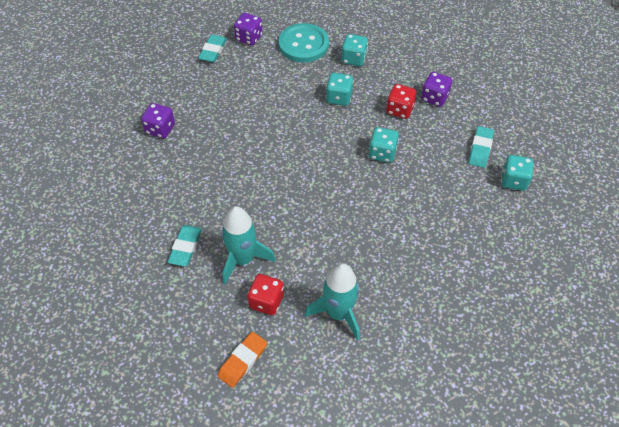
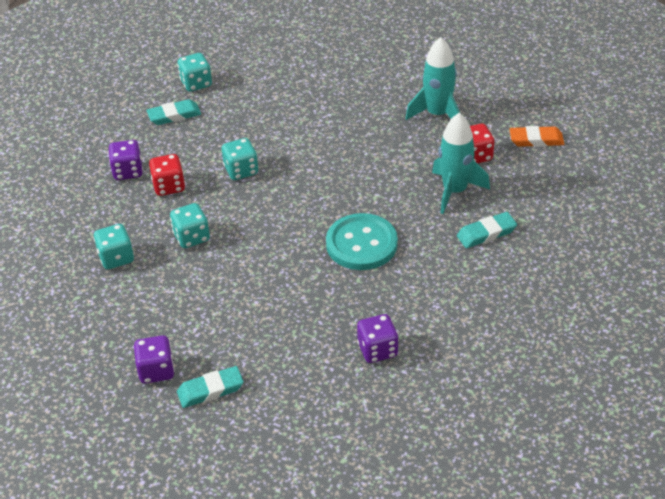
camera: 125 degrees left, 10 degrees down
turquoise button [279,23,329,62] -> turquoise button moved to [326,213,398,270]

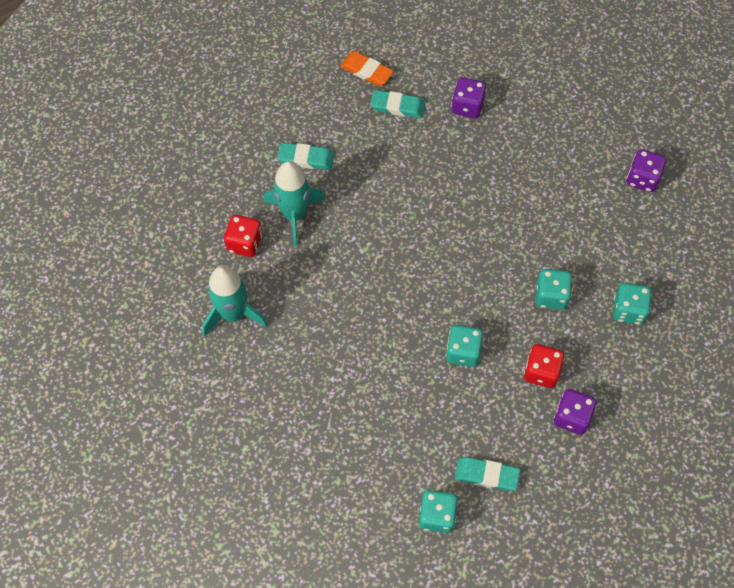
camera: 150 degrees left, 20 degrees up
turquoise eraser [177,366,244,408] -> turquoise eraser moved to [370,90,425,119]
turquoise button [326,213,398,270] -> none
orange eraser [509,126,564,147] -> orange eraser moved to [340,51,394,86]

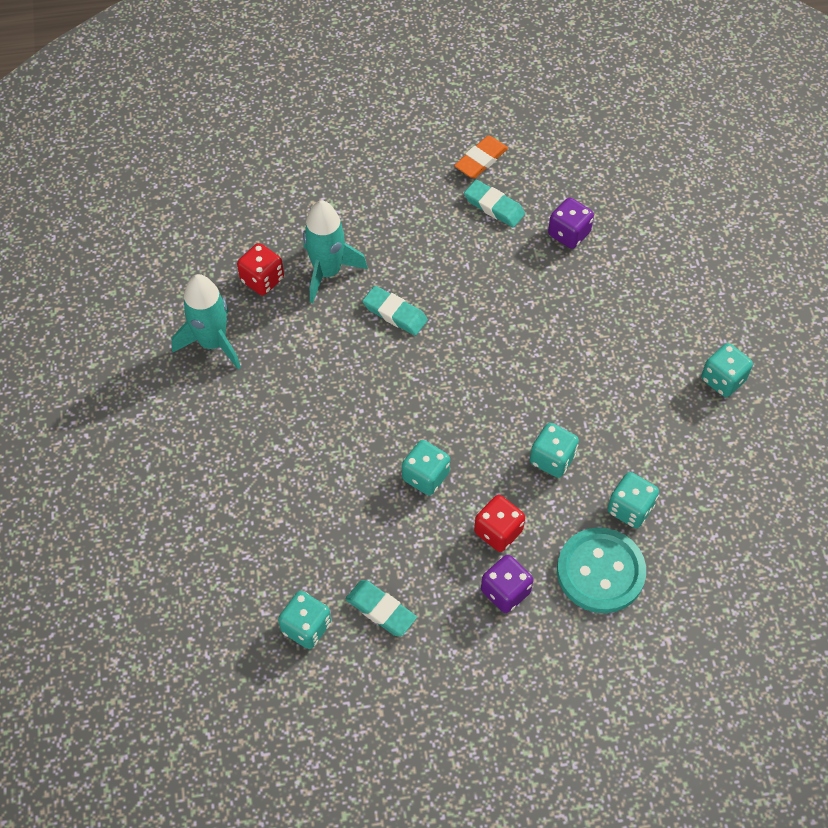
camera: 25 degrees right, 5 degrees down
turquoise eraser [278,143,334,170] -> turquoise eraser moved to [362,286,428,336]
orange eraser [340,51,394,86] -> orange eraser turned 75 degrees clockwise [454,135,508,178]
purple dice [627,149,666,192] -> turquoise dice [701,343,753,397]
none -> turquoise button [557,527,646,613]

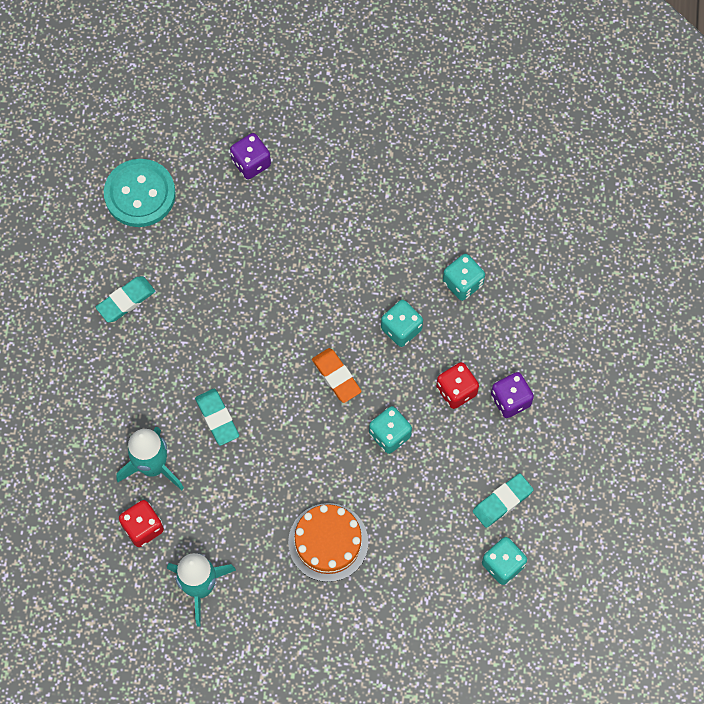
camera: 75 degrees left, 10 degrees up
turquoise eraser [362,286,428,336] -> turquoise eraser turned 75 degrees counterclockwise [195,389,239,446]
orange eraser [454,135,508,178] -> orange eraser moved to [312,348,362,403]
purple dice [548,197,594,249] -> purple dice moved to [230,133,271,179]
turquoise button [557,527,646,613] -> turquoise button moved to [104,159,176,227]
turquoise dice [701,343,753,397] -> none
none -> orange cake [288,503,368,582]

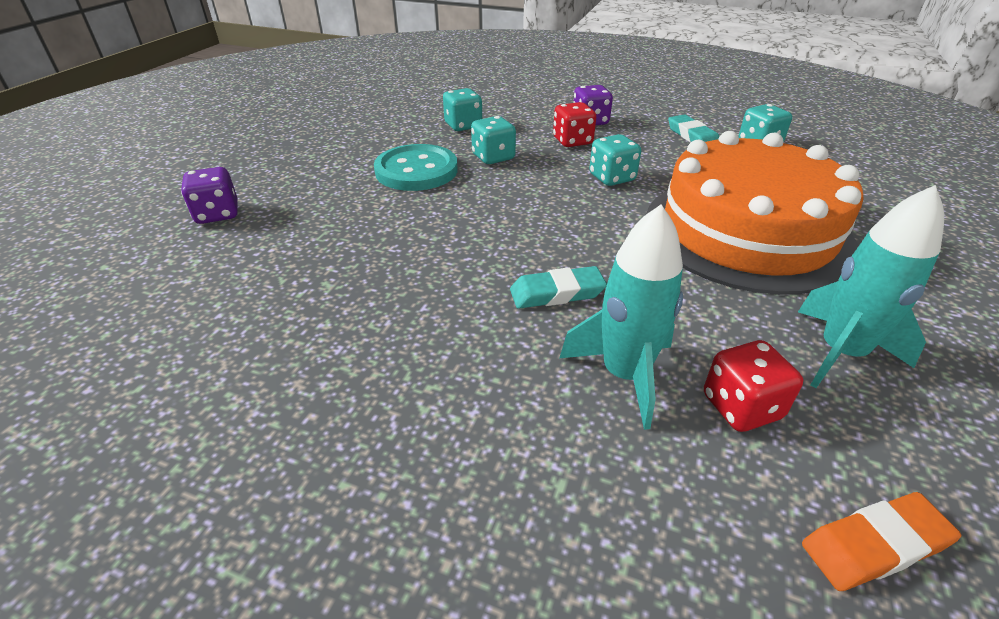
camera: 75 degrees left, 30 degrees down
turquoise eraser [96,276,155,322] -> none
turquoise button [104,159,176,227] -> turquoise button moved to [374,144,458,191]
orange cake [288,503,368,582] -> orange cake [646,131,863,295], size x1.95
orange eraser [312,348,362,403] -> orange eraser moved to [802,492,961,591]

